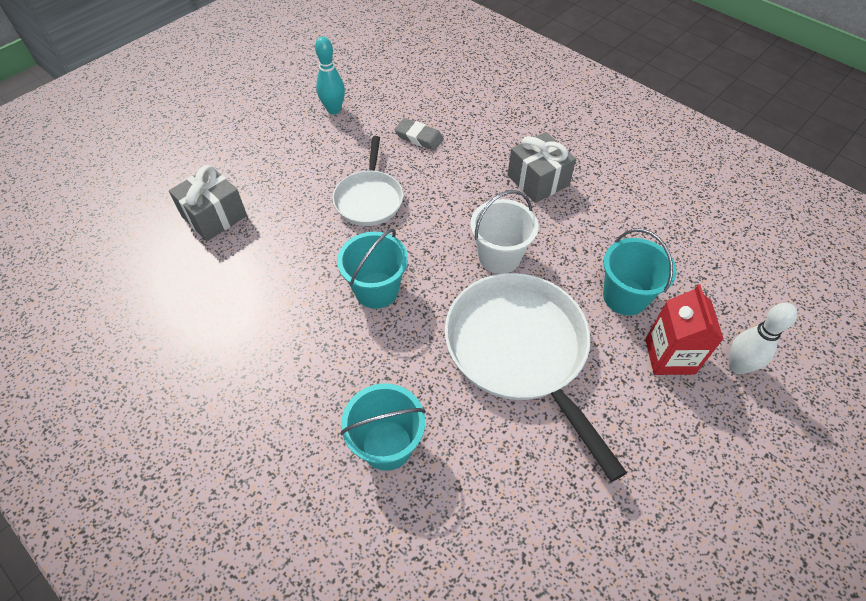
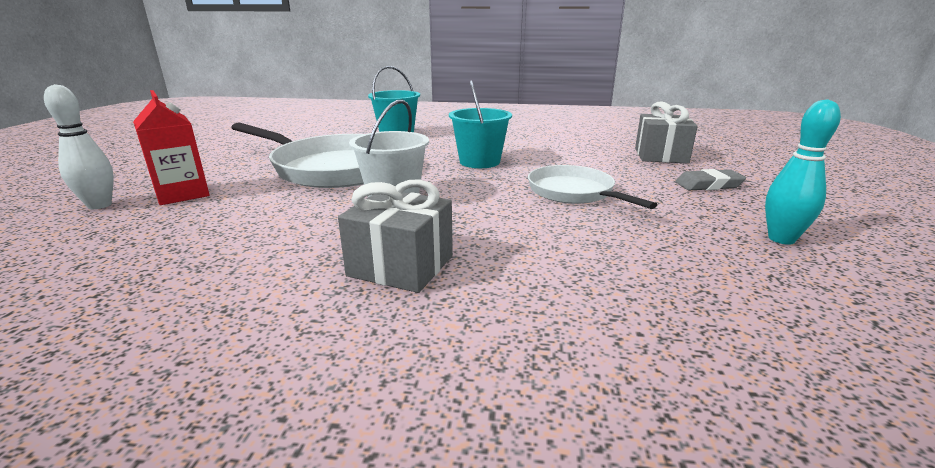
camera: 145 degrees right, 30 degrees down
grey eraser [394,118,444,150] -> grey eraser moved to [675,169,746,190]
turquoise bucket [603,229,677,316] -> none

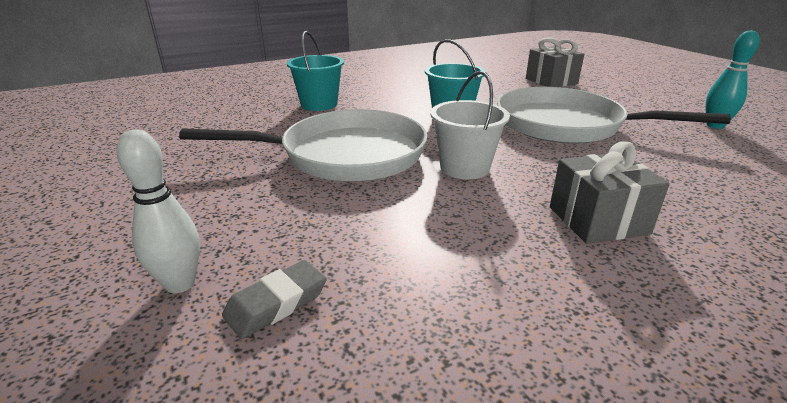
camera: 35 degrees left, 5 degrees up
red carton [133,90,210,205] -> none
white pan [528,165,657,209] -> white pan [497,87,731,144], size x1.72
grey eraser [675,169,746,190] -> grey eraser moved to [222,260,327,339]

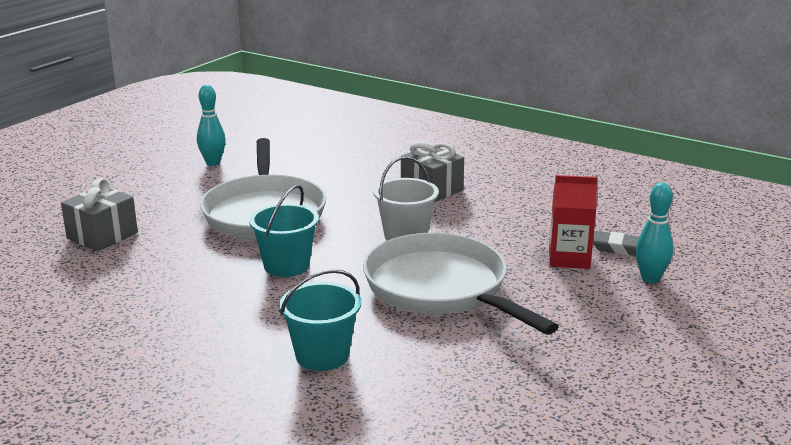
camera: 120 degrees left, 5 degrees down
white bowling pin [117,130,200,293] -> turquoise bowling pin [636,183,673,283]
none -> red carton [549,175,597,269]

